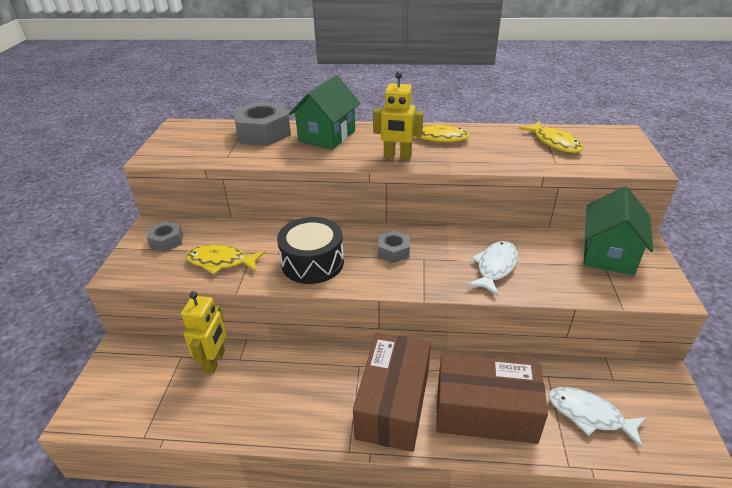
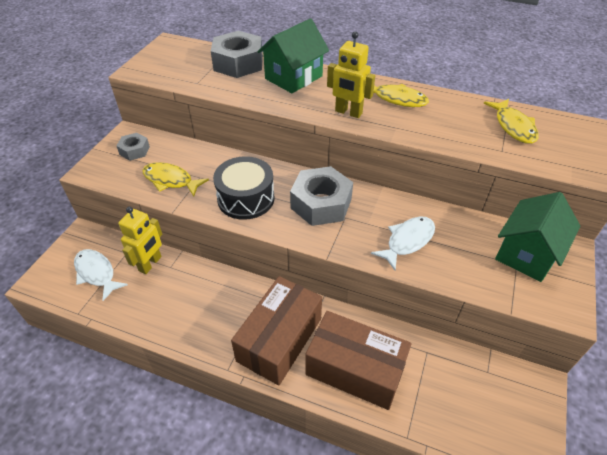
camera: 15 degrees right, 10 degrees up
grey nut [378,230,410,263] -> grey nut [290,166,353,226], size x1.87
white fish [549,387,647,448] -> white fish moved to [74,249,128,301]

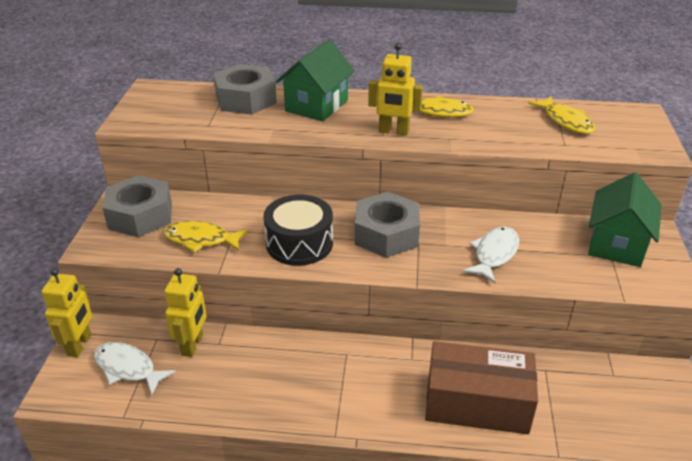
camera: 15 degrees left, 10 degrees down
grey nut [117,133,150,161] -> grey nut [102,175,172,237], size x1.87
brown box [231,276,322,385] -> none
none -> yellow robot [41,268,92,357]

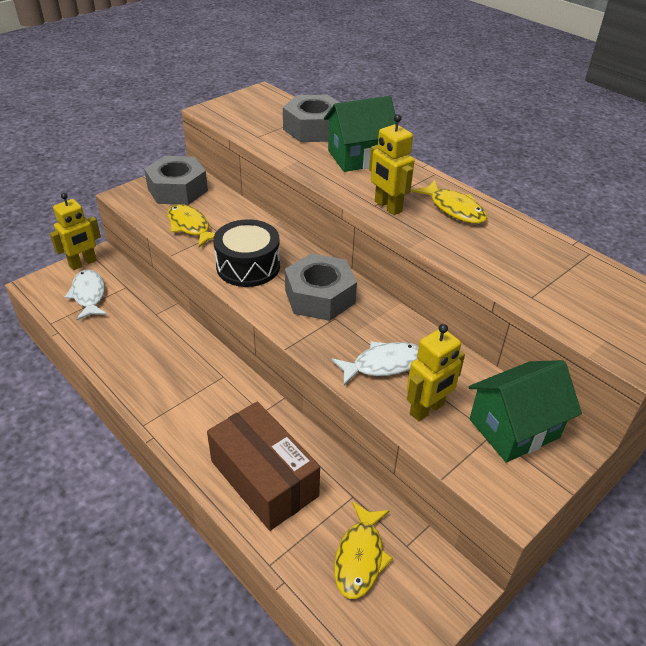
camera: 40 degrees right, 5 degrees up
yellow robot [164,268,207,357] -> yellow robot moved to [407,324,465,421]
yellow fish [528,96,596,134] -> yellow fish moved to [334,501,393,599]

